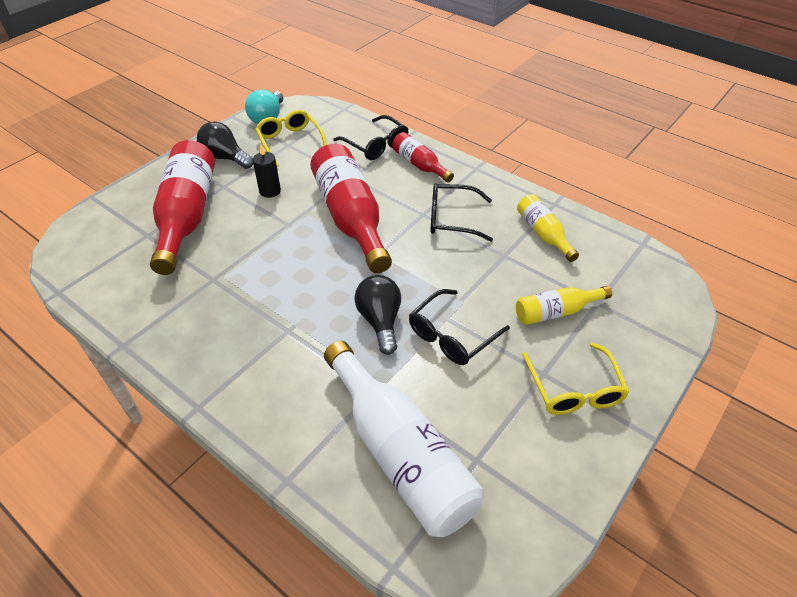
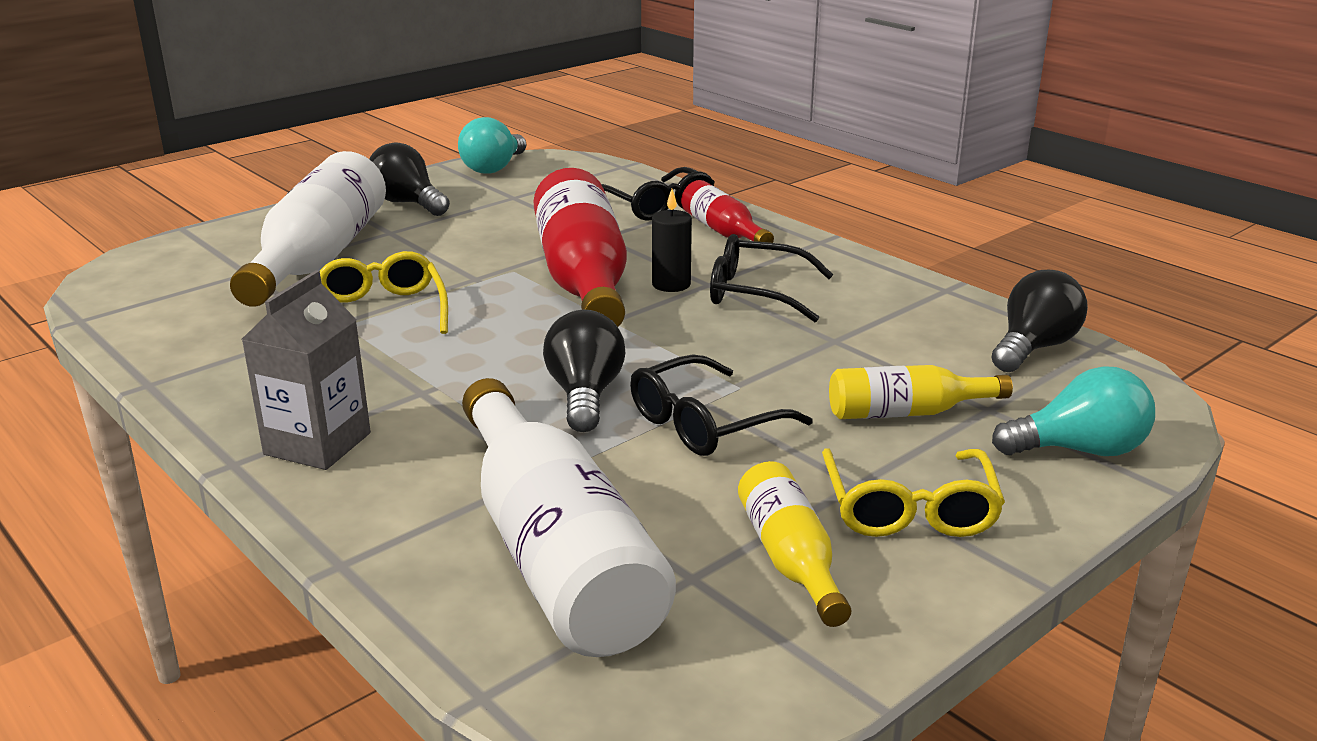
camera: 10 degrees right, 20 degrees down
red bottle [150,140,215,275] -> white bottle [230,151,386,307]
black candle [253,144,281,198] -> black candle moved to [652,189,692,292]
yellow glasses [255,110,327,167] -> yellow glasses moved to [320,251,448,334]
yellow bottle [517,194,579,262] -> yellow bottle moved to [738,461,851,627]
none -> grey carton [242,270,371,470]
none -> black light bulb [991,270,1088,372]
none -> turquoise light bulb [992,366,1155,456]

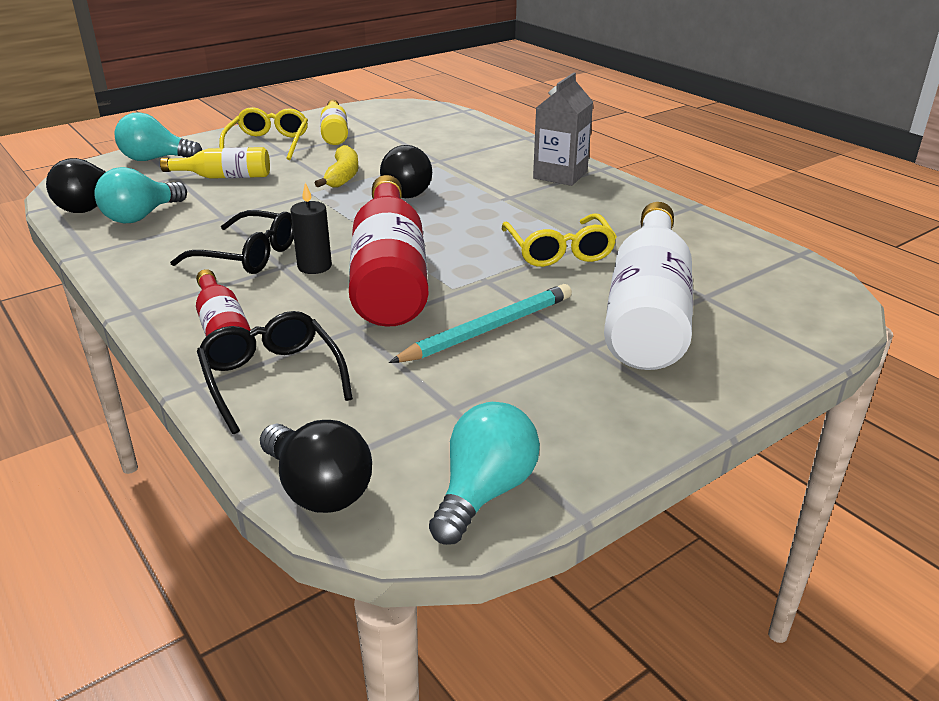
camera: 175 degrees left, 5 degrees up
black light bulb [369,142,450,216] -> black light bulb moved to [260,420,372,513]
white bottle [462,378,676,657] -> none
black glasses [630,355,812,456] -> yellow banana [315,145,359,187]
none -> turquoise light bulb [94,167,187,224]
none -> turquoise pencil [389,284,572,363]

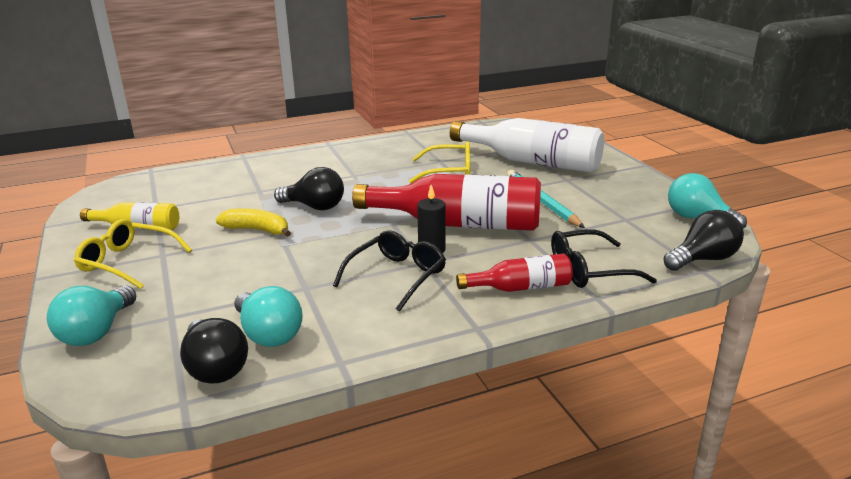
camera: 75 degrees left, 5 degrees down
yellow bottle [160,147,270,179] -> none
grey carton [533,72,593,186] -> none

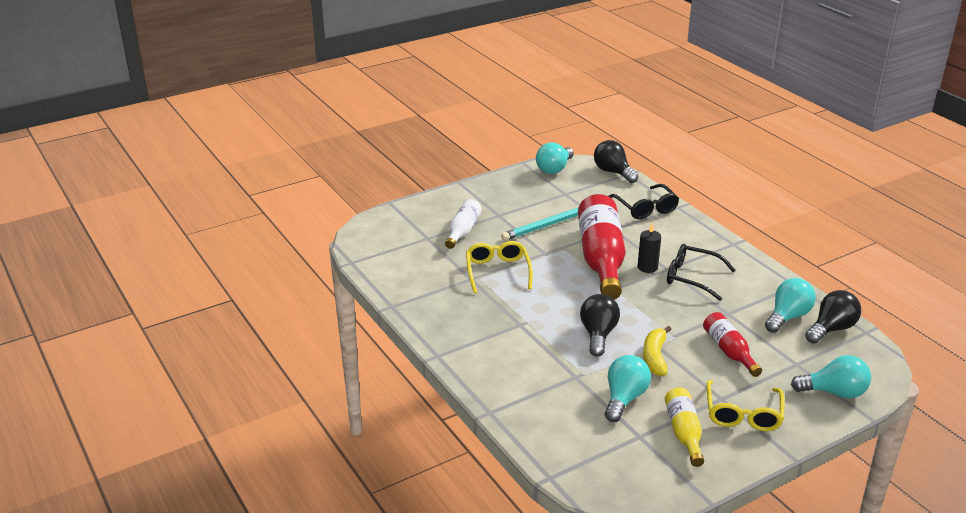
camera: 100 degrees left, 5 degrees up
white bottle [450,118,604,173] -> white bottle [445,199,482,249], size x0.52
red bottle [456,254,573,292] -> red bottle moved to [703,312,762,377]
none -> turquoise light bulb [605,355,651,422]

